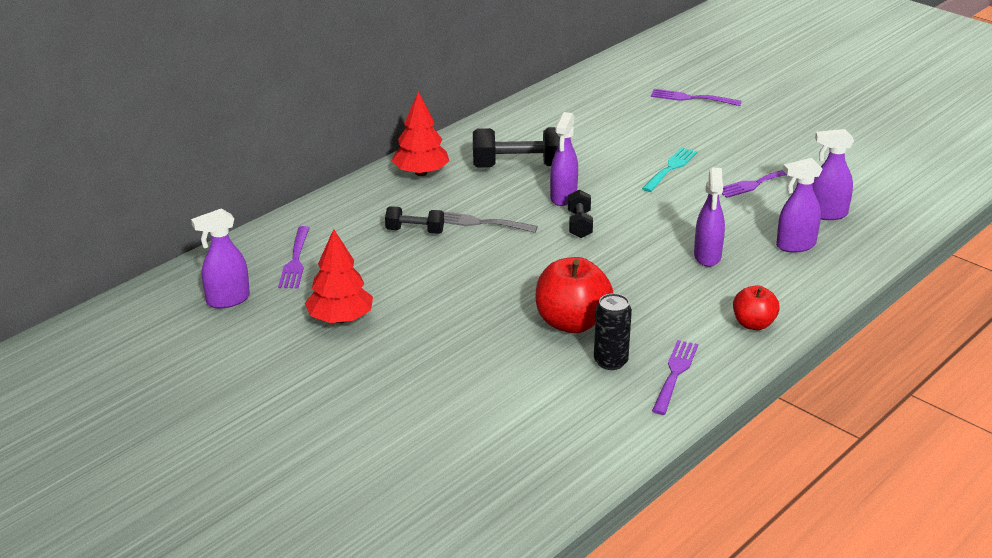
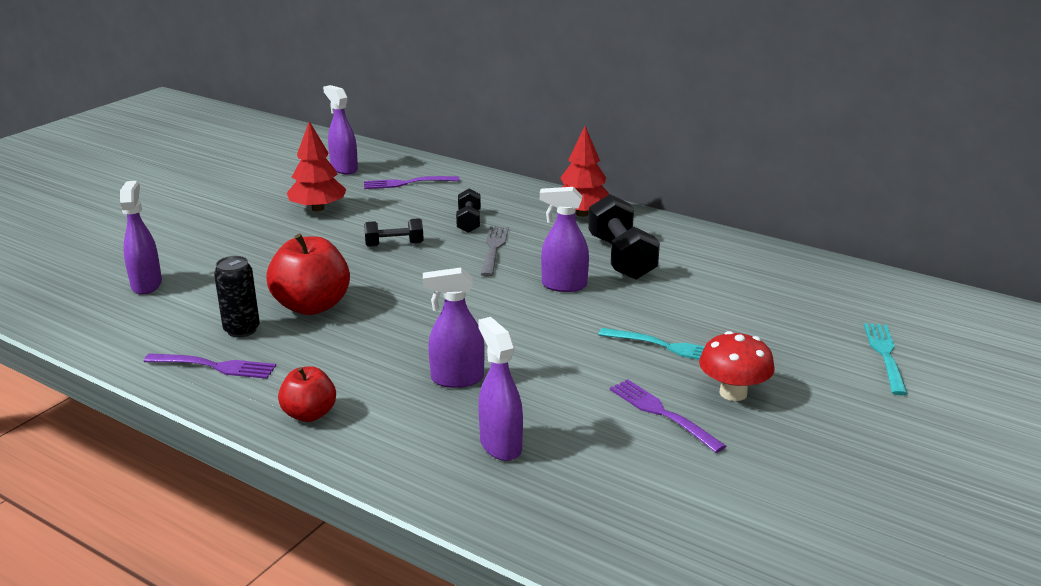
camera: 80 degrees right, 5 degrees down
black dumbbell [568,189,593,238] -> black dumbbell moved to [364,218,424,247]
purple fork [651,89,742,106] -> turquoise fork [864,323,908,395]
purple spray bottle [812,129,854,220] -> purple spray bottle moved to [120,181,162,295]
none -> red mushroom [699,331,775,401]

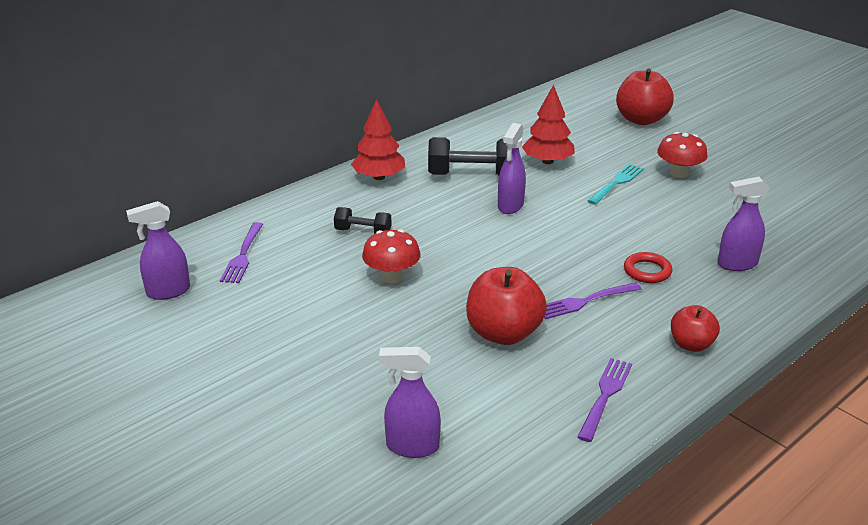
camera: 75 degrees left, 5 degrees up
black can [214,256,260,338] -> none
red tree [287,121,346,211] -> red tree moved to [522,85,575,164]
black dumbbell [364,218,424,247] -> red mushroom [362,229,421,283]
purple spray bottle [423,267,485,388] -> red ring [624,252,673,283]
grey fork [481,226,509,276] -> none
purple fork [610,379,726,453] -> purple fork moved to [544,283,642,319]
turquoise fork [864,323,908,395] -> red apple [616,68,674,125]

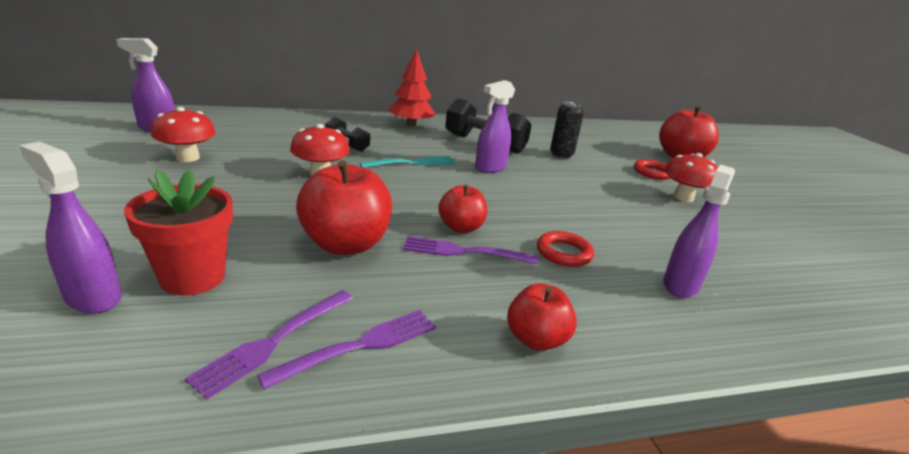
camera: 25 degrees right, 5 degrees down
purple fork [220,222,263,283] -> purple fork moved to [185,290,353,400]
red tree [522,85,575,164] -> black can [550,101,584,159]
turquoise fork [588,164,644,205] -> turquoise fork moved to [360,156,456,168]
purple spray bottle [718,177,770,271] -> purple spray bottle turned 105 degrees clockwise [663,165,735,298]
none -> red flower pot [124,170,233,296]
none -> red mushroom [151,107,216,162]
none -> red apple [438,184,487,233]
none -> red ring [634,159,670,180]

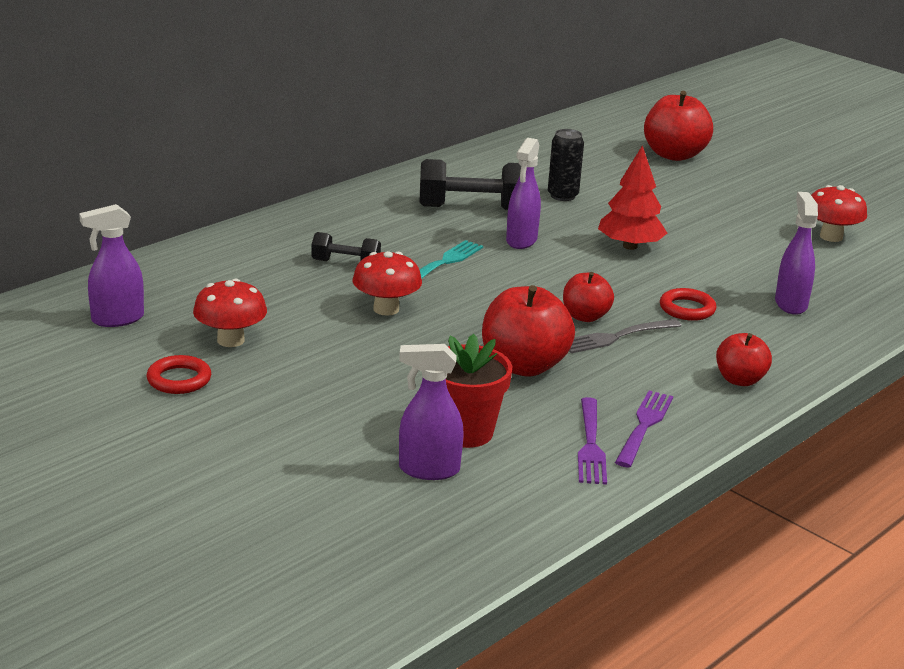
camera: 30 degrees left, 0 degrees up
red tree [389,49,436,126] -> red tree moved to [598,145,667,250]
purple fork [403,236,538,264] -> grey fork [569,319,681,353]
red ring [634,159,670,180] -> red ring moved to [147,355,211,394]
red mushroom [664,153,718,202] -> red mushroom moved to [811,185,867,242]

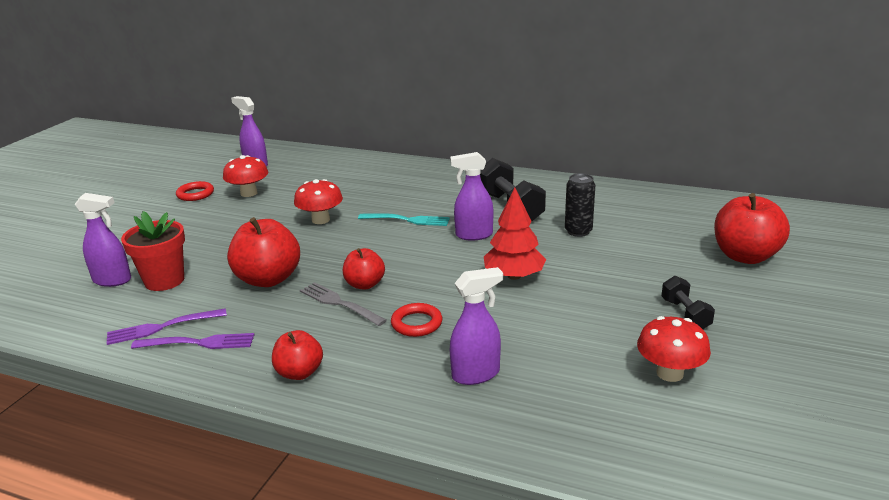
camera: 70 degrees right, 0 degrees up
black dumbbell [311,232,381,261] -> black dumbbell moved to [661,276,715,329]
purple spray bottle [399,344,464,480] -> purple spray bottle turned 120 degrees clockwise [75,193,131,287]

